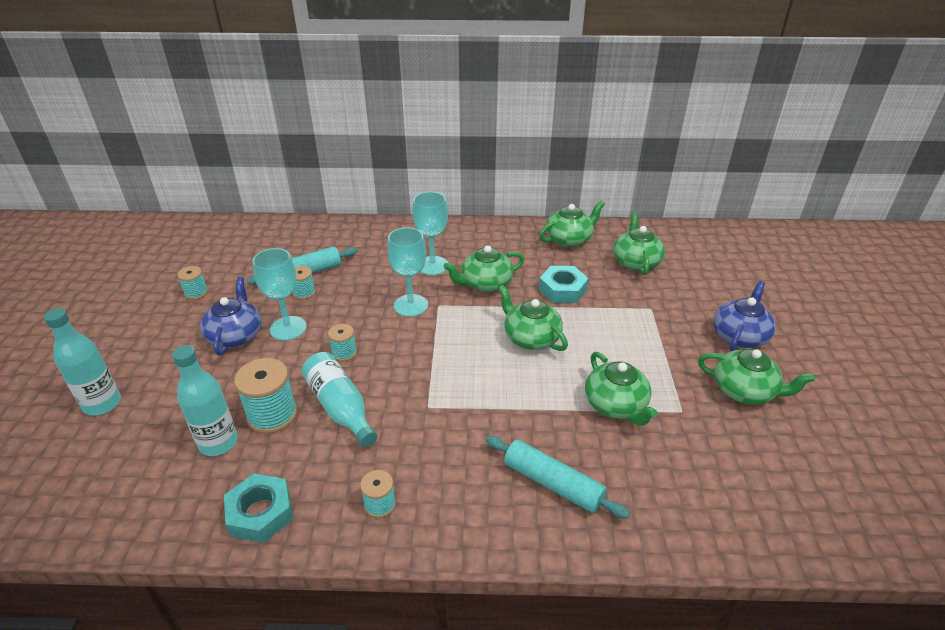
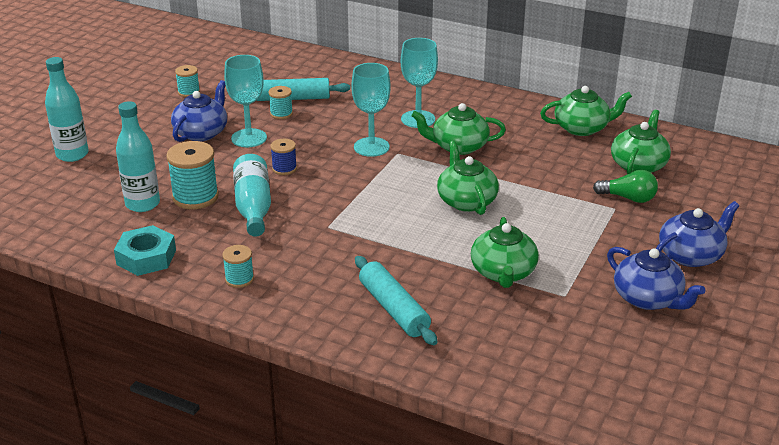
camera: 25 degrees right, 5 degrees down
turquoise spool [328,324,357,361] -> blue spool [271,139,297,175]
turquoise nut [539,266,589,303] -> none
green teapot [698,349,815,405] -> blue teapot [607,247,705,310]
none -> green light bulb [593,170,658,203]

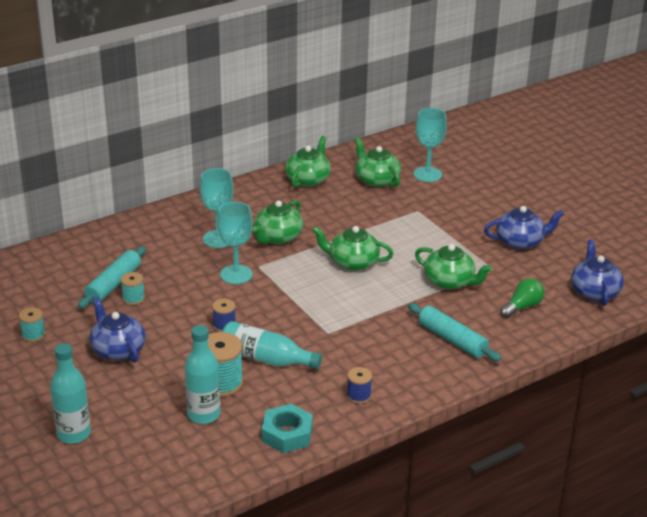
camera: 60 degrees left, 0 degrees up
turquoise spool [222,245,254,288] -> blue spool [347,367,372,404]
turquoise goblet [224,55,267,147] -> turquoise goblet moved to [413,108,447,182]
turquoise rolling pin [355,256,437,345] -> turquoise rolling pin turned 45 degrees clockwise [408,303,501,361]
green light bulb [593,170,658,203] -> green light bulb moved to [500,278,544,318]
blue teapot [656,201,739,267] -> blue teapot moved to [571,239,624,306]

